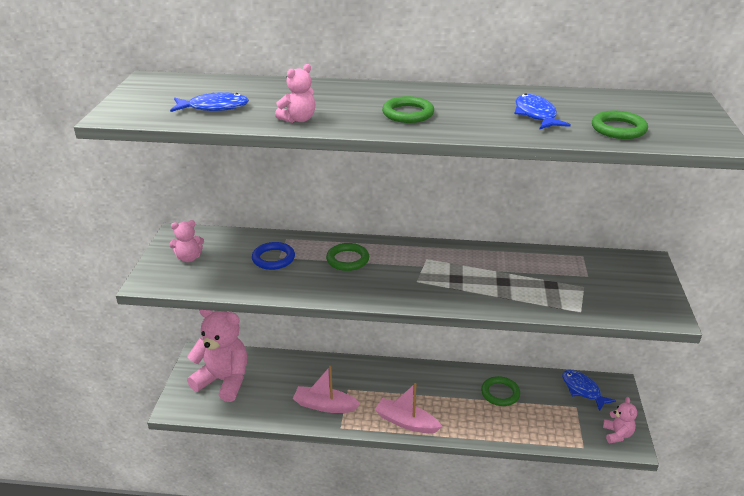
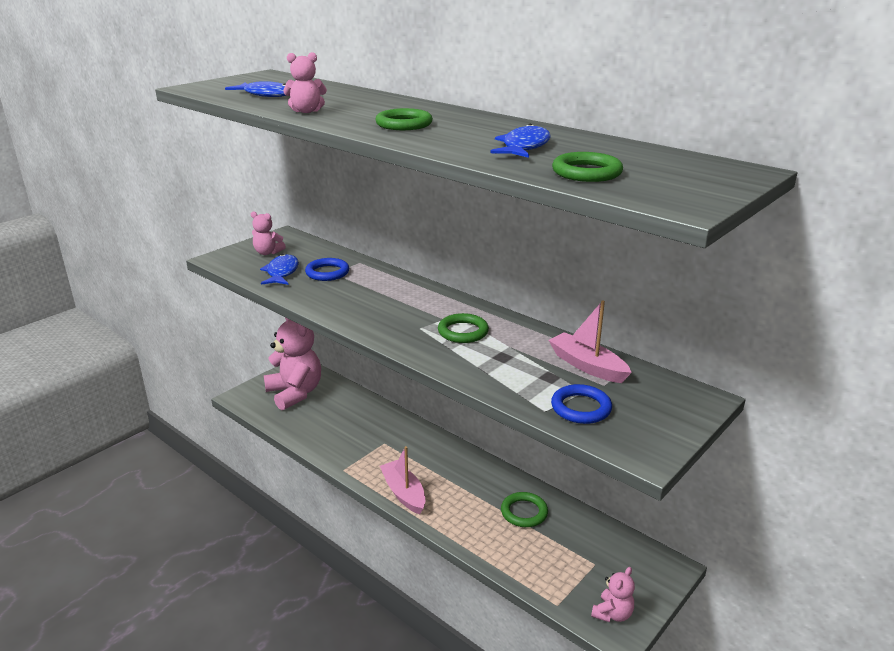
camera: 35 degrees right, 5 degrees down
pink boat [293,366,361,413] -> pink boat moved to [548,300,632,383]
green ring [326,243,369,271] -> green ring moved to [438,313,489,343]
blue fish [562,370,616,411] -> blue fish moved to [260,254,299,285]
none -> blue ring [551,384,612,424]

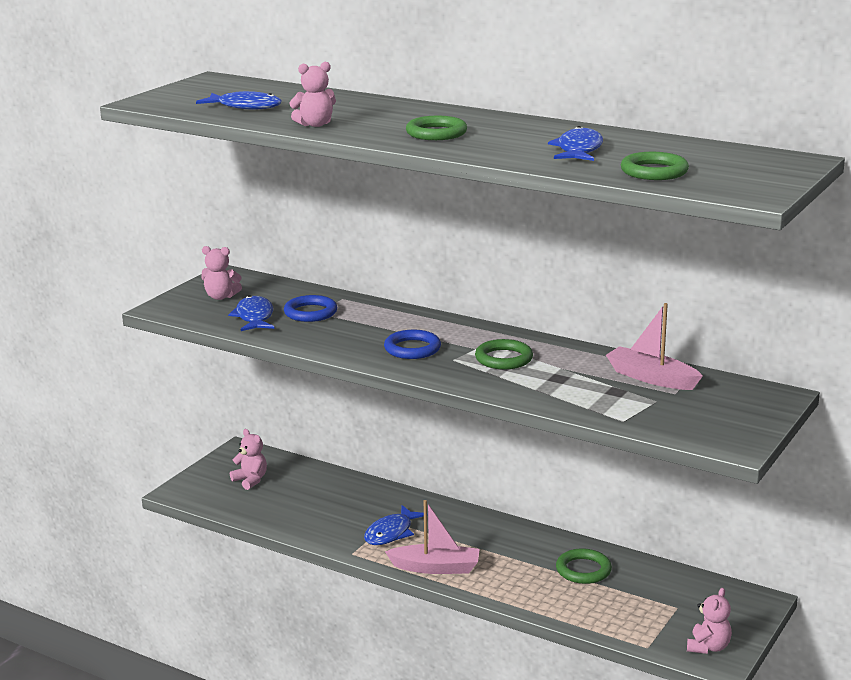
camera: 10 degrees left, 5 degrees down
pink teddy bear [264,317,321,410] -> pink teddy bear [230,429,267,490], size x0.47
pink boat [380,446,425,514] -> pink boat turned 135 degrees clockwise [385,500,480,574]
blue ring [551,384,612,424] -> blue ring moved to [384,330,441,359]
none -> blue fish [364,505,424,545]

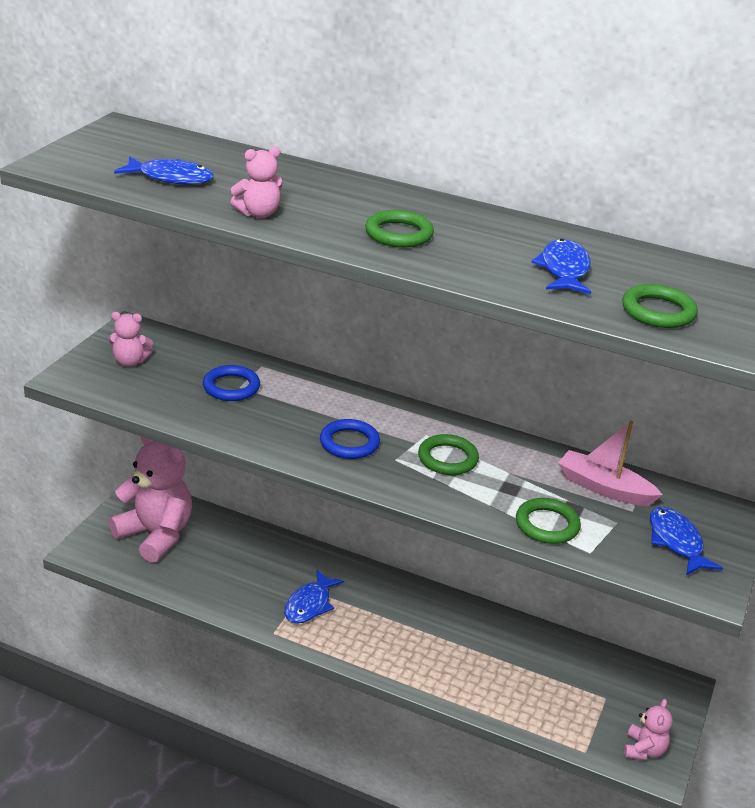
camera: 10 degrees left, 10 degrees up
blue fish [228,295,274,331] -> blue fish moved to [650,507,723,575]
pink teddy bear [230,429,267,490] -> pink teddy bear [109,436,192,563], size x2.11
pink boat [385,500,480,574] -> none
green ring [556,548,612,584] -> green ring moved to [516,498,581,544]

